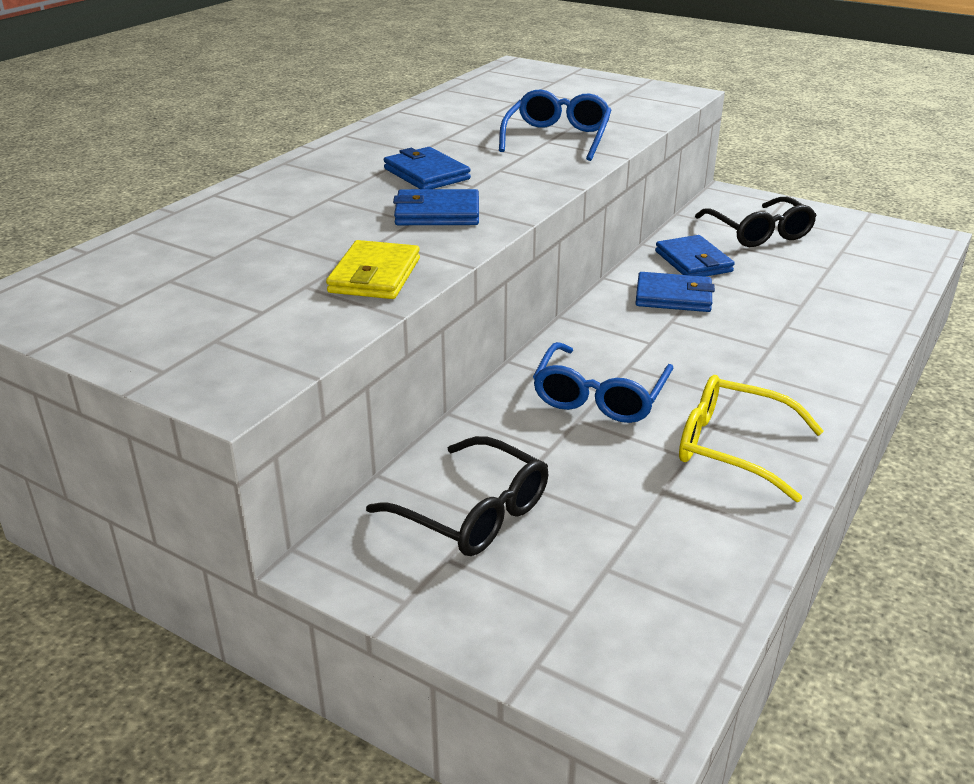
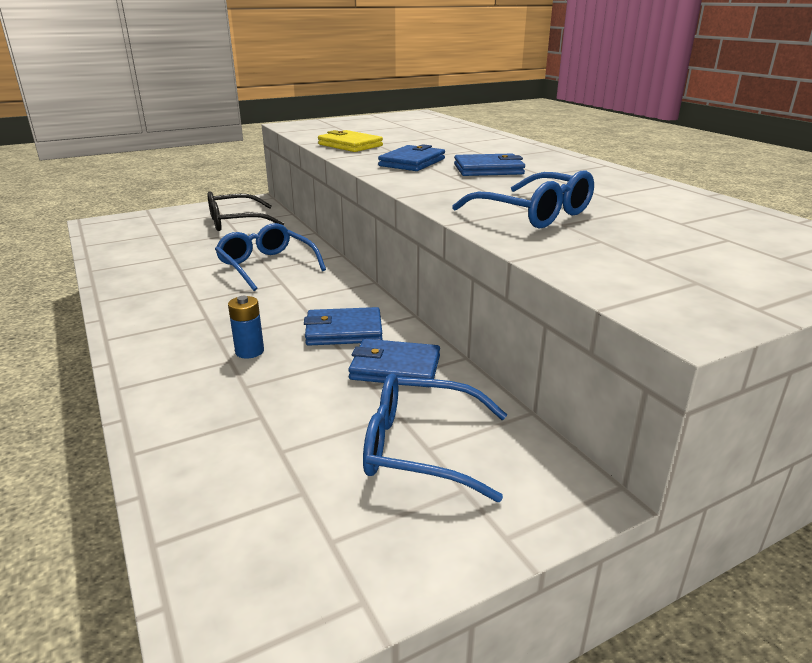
camera: 120 degrees right, 5 degrees down
blue wallet [636,272,715,312] -> blue wallet turned 45 degrees clockwise [304,307,383,346]
yellow glasses [679,375,824,502] -> none
black glasses [695,197,817,247] -> blue glasses [363,373,507,502]
none -> blue battery [228,296,264,359]

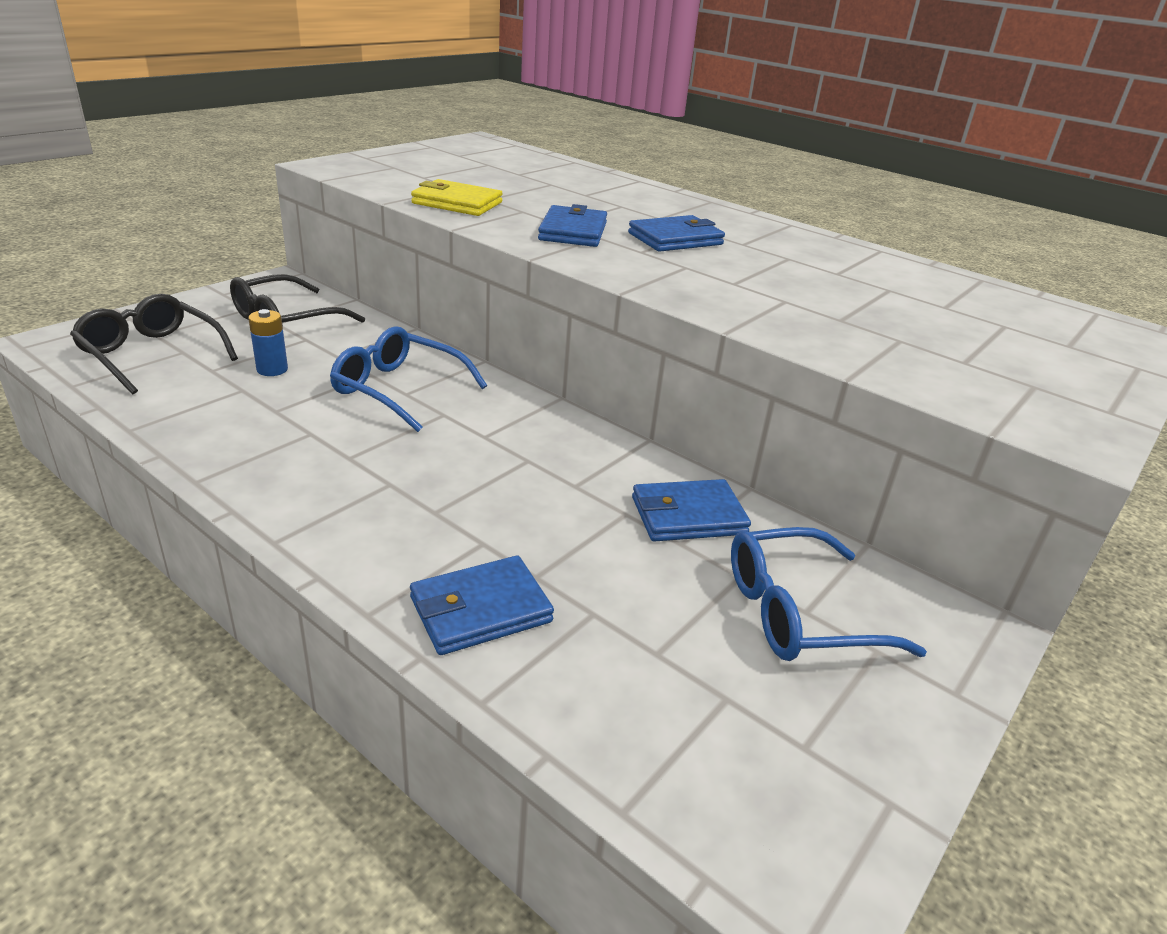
camera: 25 degrees left, 5 degrees up
blue battery [228,296,264,359] -> blue battery moved to [248,309,288,376]
blue wallet [304,307,383,346] -> blue wallet moved to [410,556,554,655]
blue glasses [452,170,594,228] -> none
none -> black glasses [70,294,238,394]

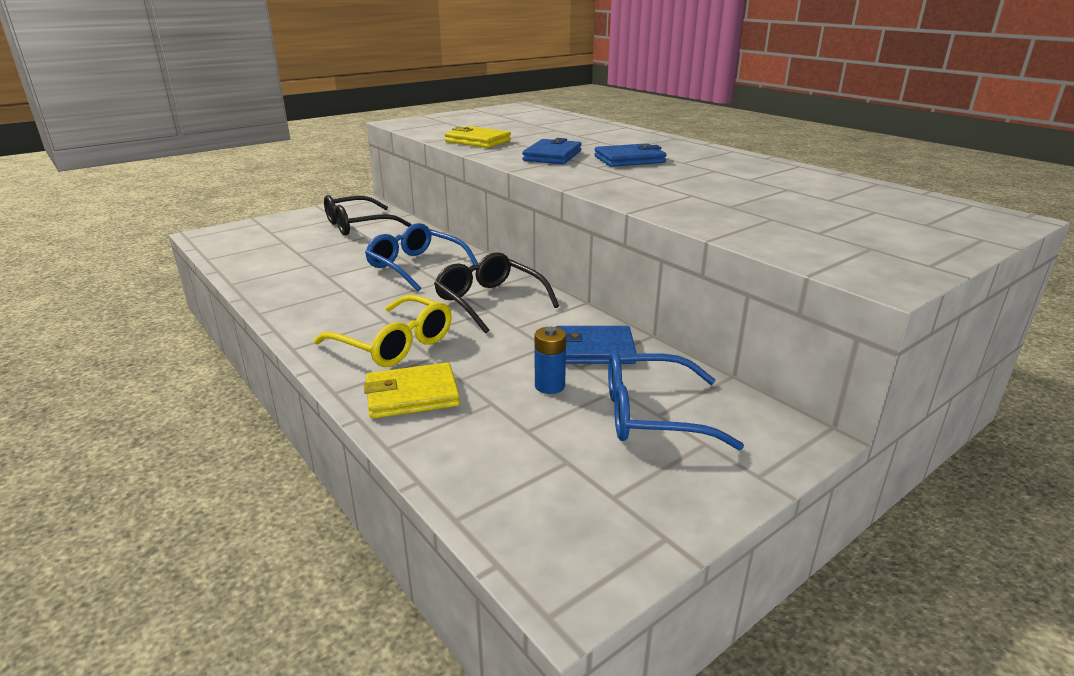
camera: 15 degrees right, 5 degrees down
black glasses [70,294,238,394] -> black glasses moved to [434,252,559,334]
blue battery [248,309,288,376] -> blue battery moved to [535,327,566,394]
blue wallet [410,556,554,655] -> yellow wallet [364,362,460,418]
none -> yellow glasses [314,295,452,367]

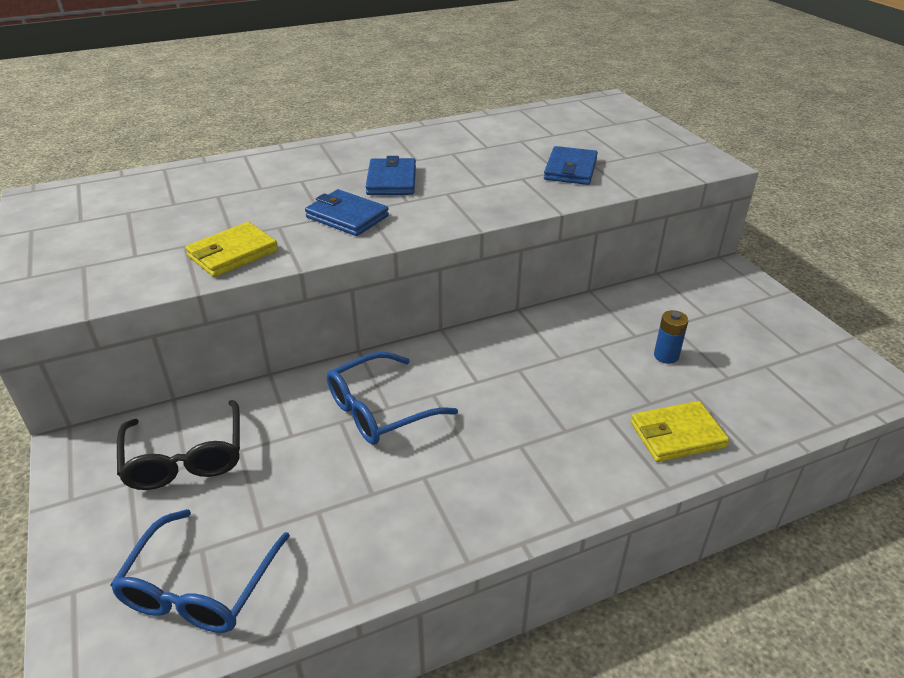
camera: 75 degrees left, 10 degrees up
yellow glasses [314,295,452,367] -> none
yellow wallet [364,362,460,418] -> yellow wallet turned 75 degrees clockwise [631,401,729,462]
black glasses [434,252,559,334] -> none
blue wallet [556,326,637,364] -> blue wallet moved to [544,146,598,185]
blue glasses [608,351,744,450] -> blue glasses moved to [111,509,290,633]

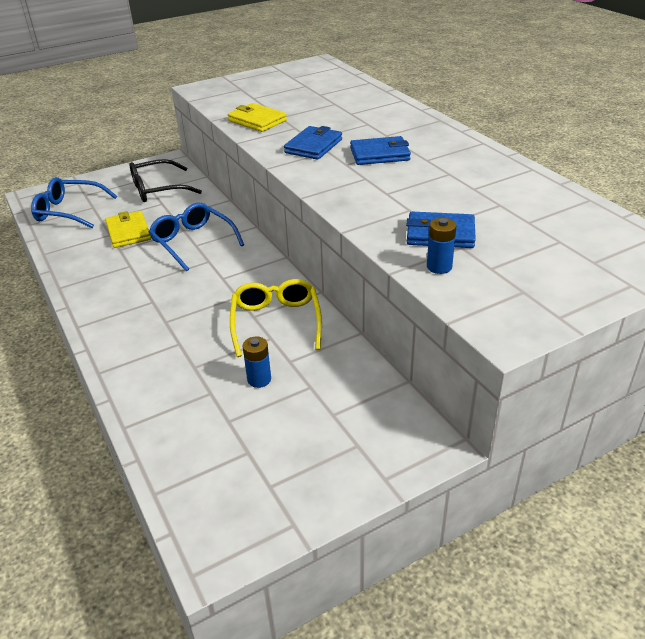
camera: 85 degrees right, 0 degrees up
yellow wallet [631,401,729,462] -> yellow wallet moved to [105,211,151,248]
none -> yellow glasses [230,279,322,357]
none -> blue battery [427,218,457,274]

